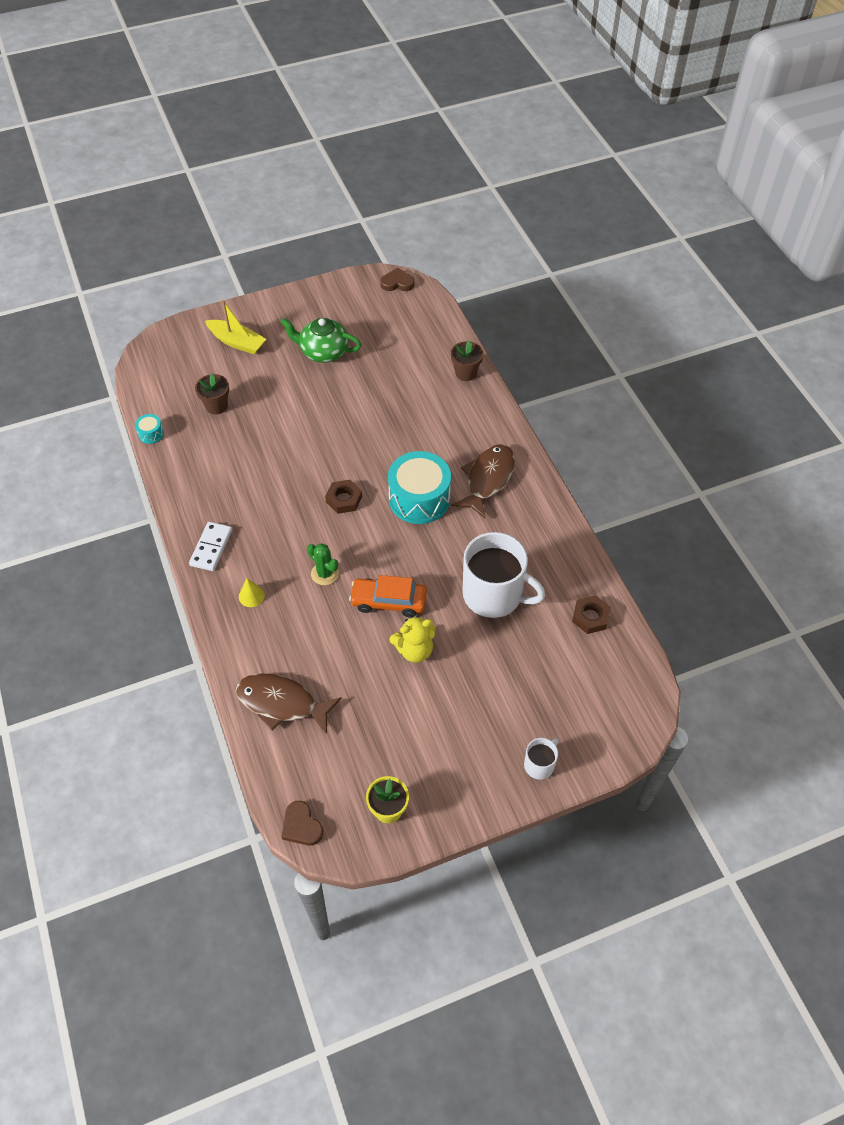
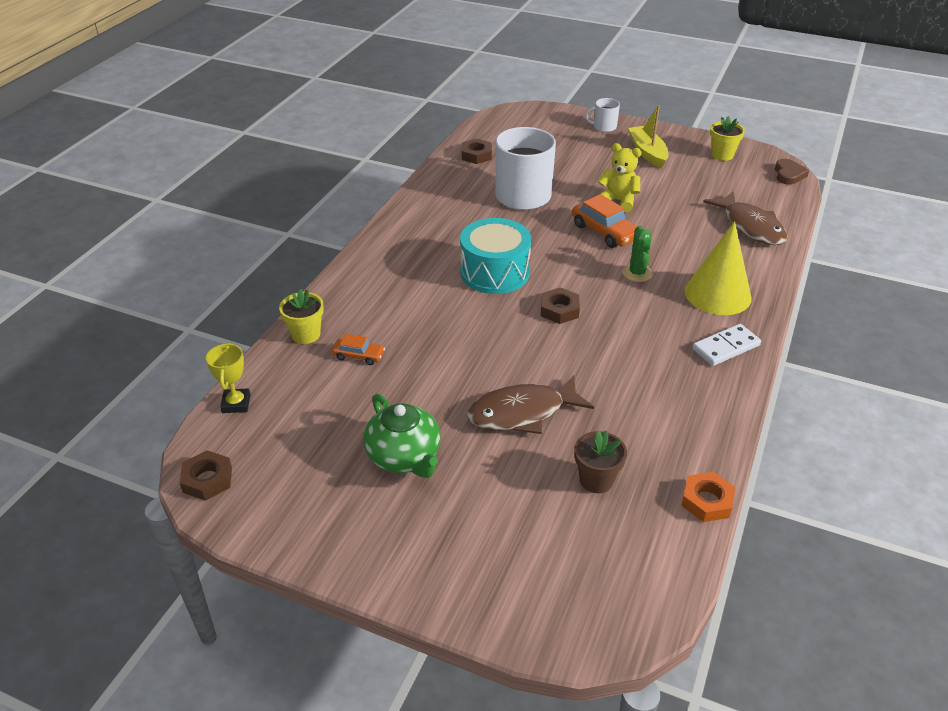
camera: 135 degrees left, 15 degrees down
turquoise drum [135,414,164,444] -> orange nut [681,472,736,522]
yellow boat [205,300,266,354] -> yellow boat moved to [628,105,669,168]
yellow cone [239,578,265,607] -> yellow cone [684,221,752,315], size x2.33
brown heart [380,268,414,291] -> brown nut [179,450,232,501]
brown flower pot [451,340,483,381] -> yellow flower pot [279,289,324,344]
brown fish [452,444,515,518] -> brown fish moved to [467,375,594,434]
none -> yellow trophy [206,343,250,413]
none -> orange car [332,334,385,365]

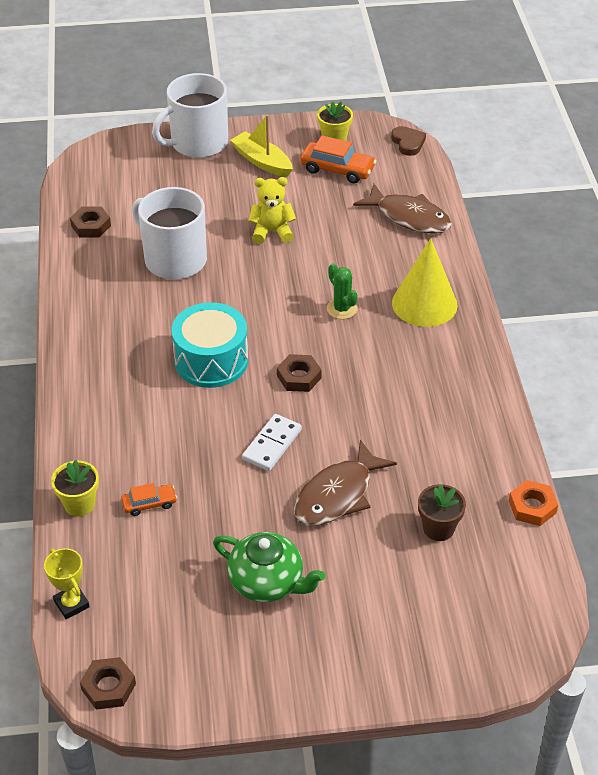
camera: 30 degrees left, 5 degrees up
orange car [572,194,637,248] -> orange car moved to [300,135,376,183]
white mug [585,98,620,132] -> white mug [152,73,228,158], size x2.15
white domino [692,324,761,366] -> white domino moved to [242,414,302,471]

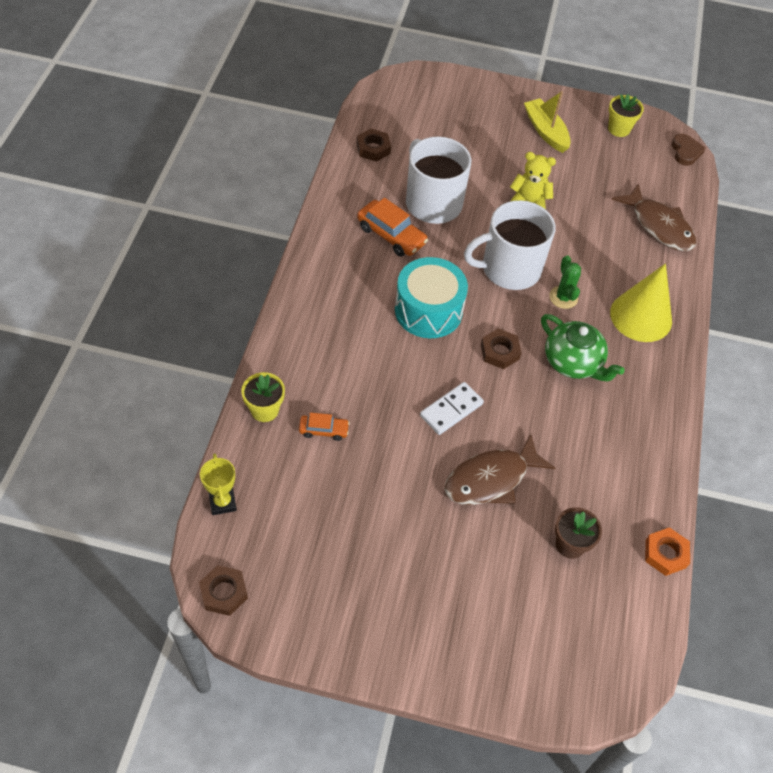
camera: 15 degrees right, 10 degrees up
white mug [152,73,228,158] -> white mug moved to [464,200,556,290]
green teapot [213,532,325,602] -> green teapot moved to [541,314,625,381]
orange car [300,135,376,183] -> orange car moved to [357,198,428,256]

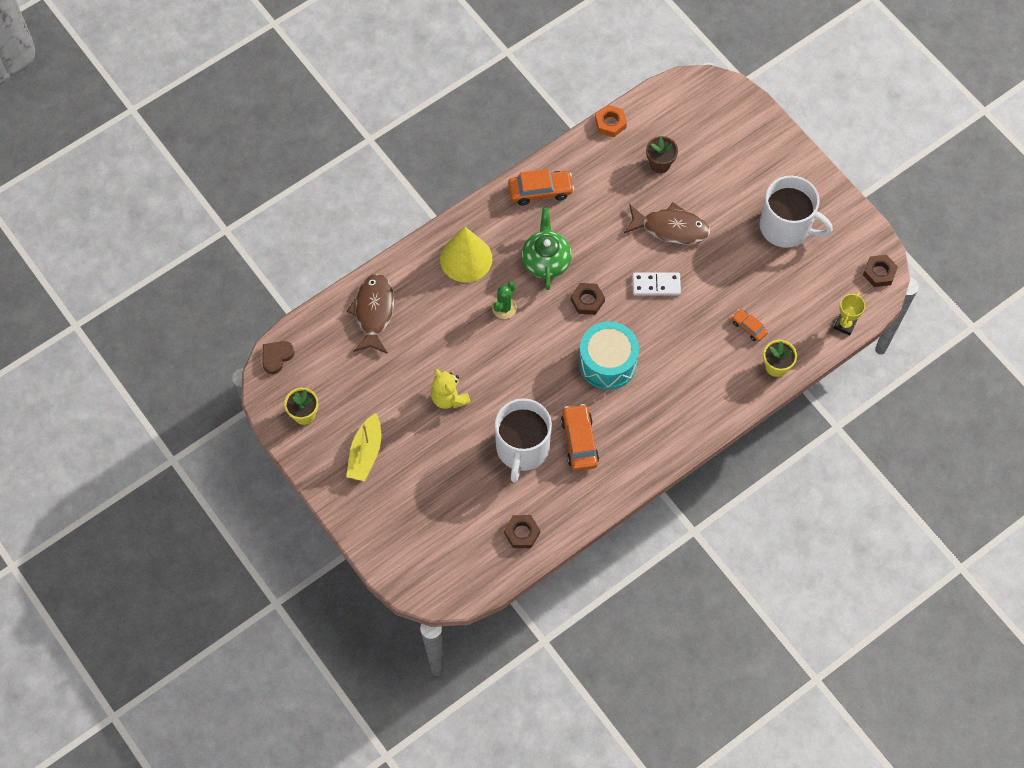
camera: 135 degrees left, 10 degrees up
white mug [464,200,556,290] -> white mug moved to [760,176,833,248]
none -> orange car [508,169,574,205]

